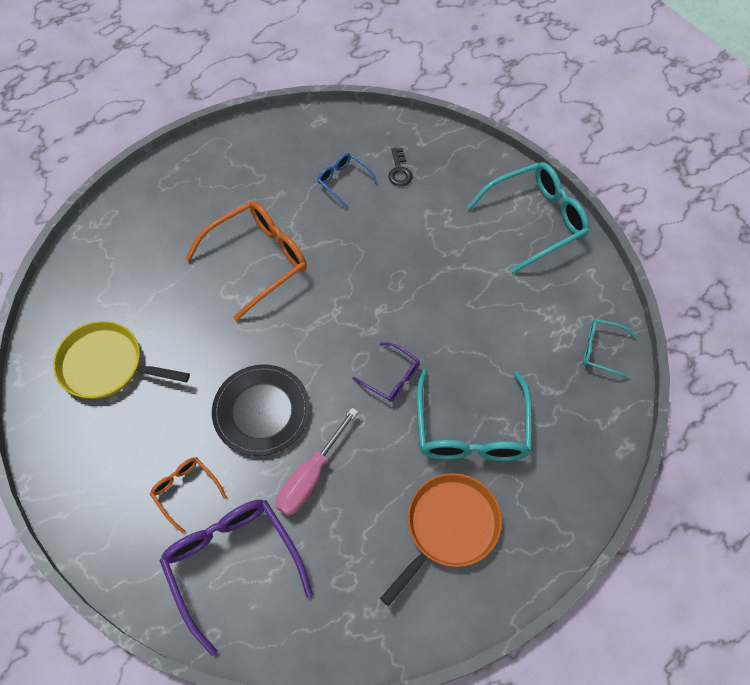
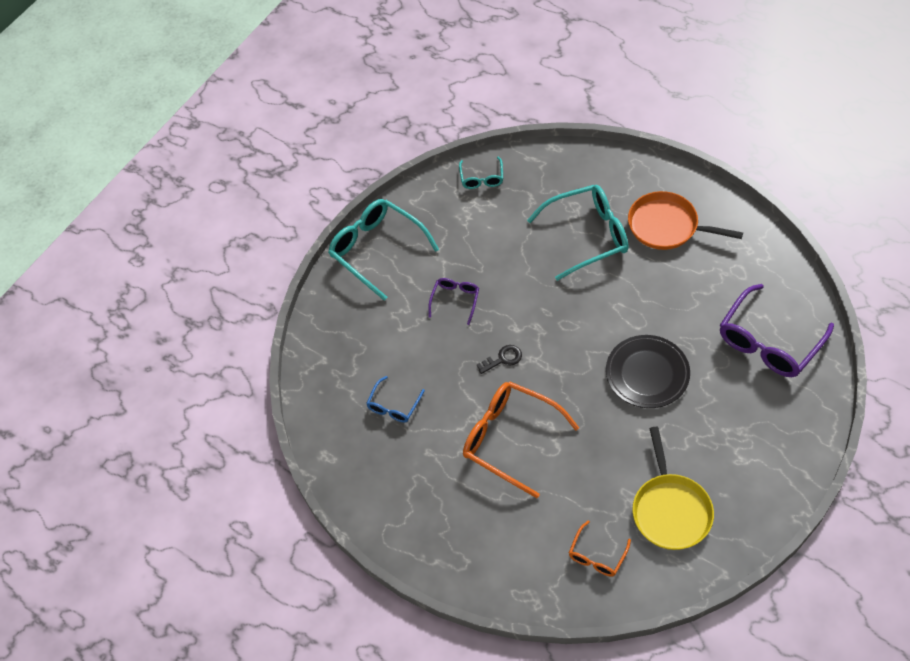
camera: 105 degrees left, 5 degrees down
orange glasses [150,457,227,533] -> orange glasses moved to [569,520,631,577]
pink screwdriver [276,408,358,516] -> none
purple glasses [352,343,420,402] -> purple glasses moved to [428,278,479,325]
black key [388,148,413,186] -> black key moved to [477,345,522,374]

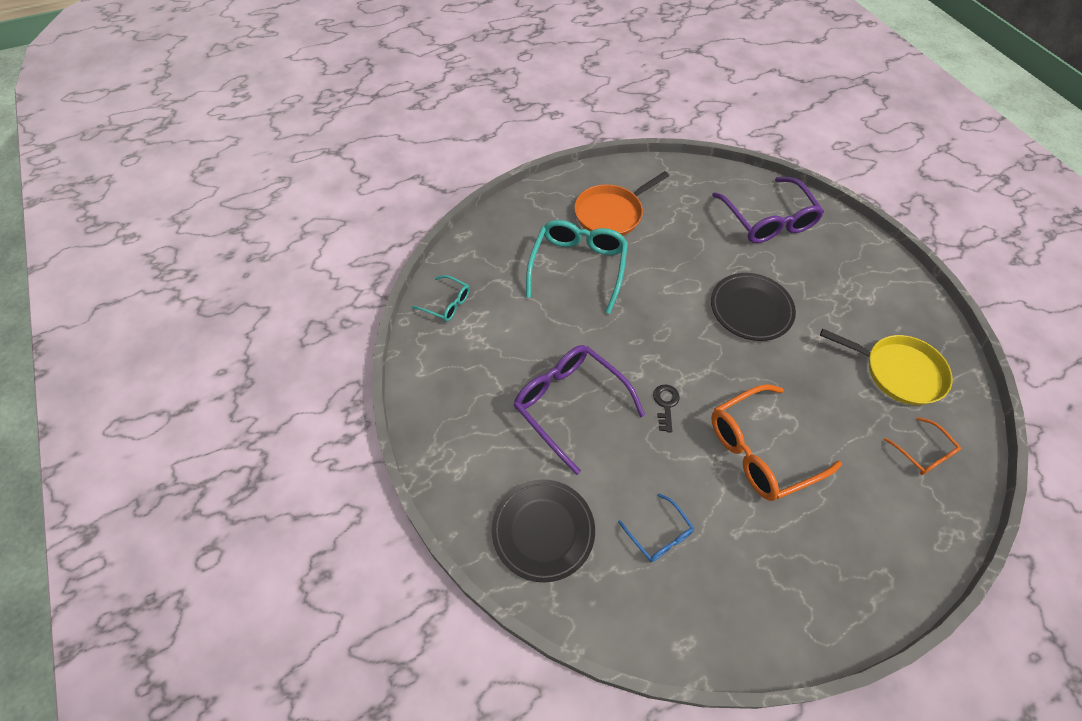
camera: 65 degrees left, 0 degrees up
turquoise glasses [328,199,439,301] -> none
purple glasses [428,278,479,325] -> purple glasses [514,345,645,475], size x1.96
none -> black plate [492,479,595,583]

